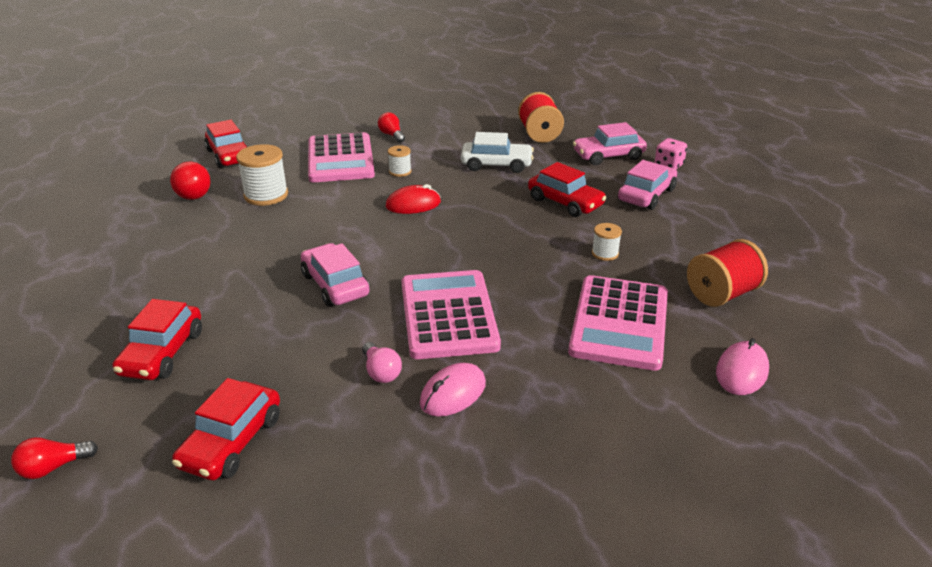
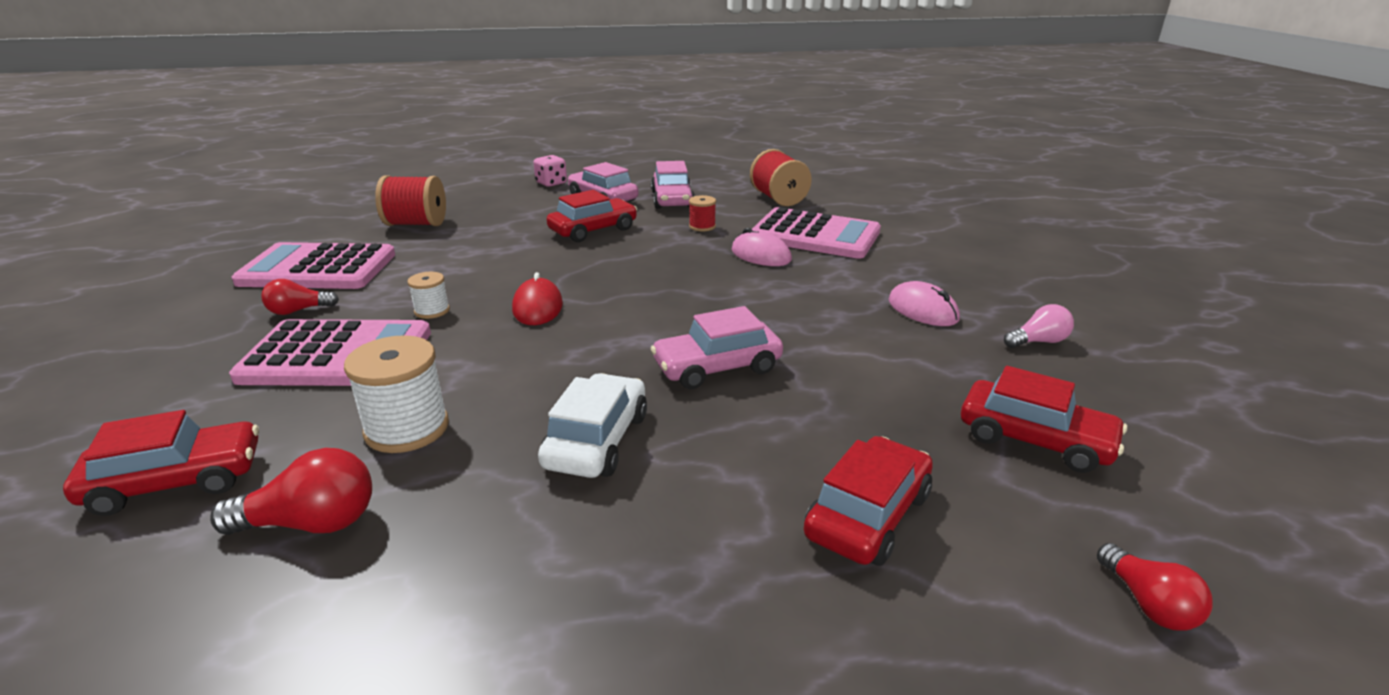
camera: 80 degrees left, 5 degrees down
red car [112,299,202,380] -> red car turned 75 degrees counterclockwise [804,436,933,566]
pink light bulb [362,342,402,383] -> pink light bulb moved to [1004,304,1074,348]
pink calculator [401,270,501,359] -> pink calculator moved to [232,242,395,289]
white car [461,132,534,173] -> white car moved to [538,373,647,478]
pink car [573,122,647,165] -> pink car moved to [651,161,695,209]
white spool [592,223,622,261] -> red spool [689,195,716,232]
pink mouse [716,338,769,395] -> pink mouse moved to [731,228,792,266]

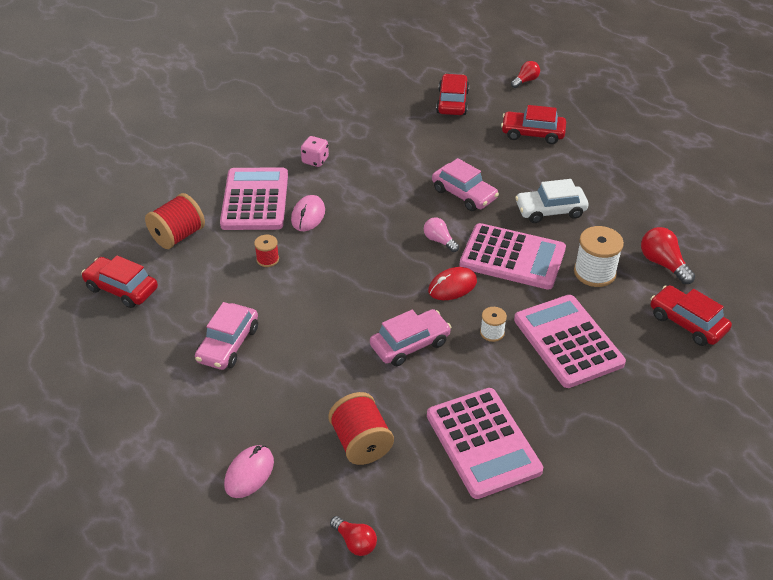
camera: 115 degrees left, 15 degrees up
red light bulb [261,279,339,315] -> red light bulb moved to [330,516,377,556]
pink dice [534,155,567,187] -> pink dice moved to [301,136,329,167]
red car [547,190,637,242] -> red car moved to [81,255,158,308]
pink car [651,161,695,209] -> pink car moved to [370,309,451,366]
pink mouse [888,281,960,326] -> pink mouse moved to [224,445,274,498]
pink light bulb [1004,304,1074,348] -> pink light bulb moved to [424,217,459,252]
none -> pink calculator [459,223,566,290]

